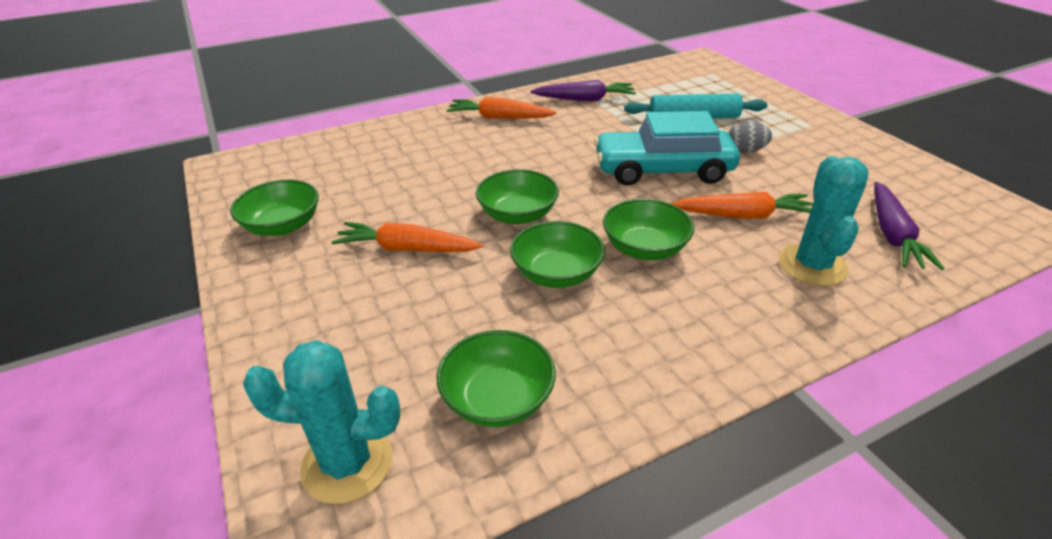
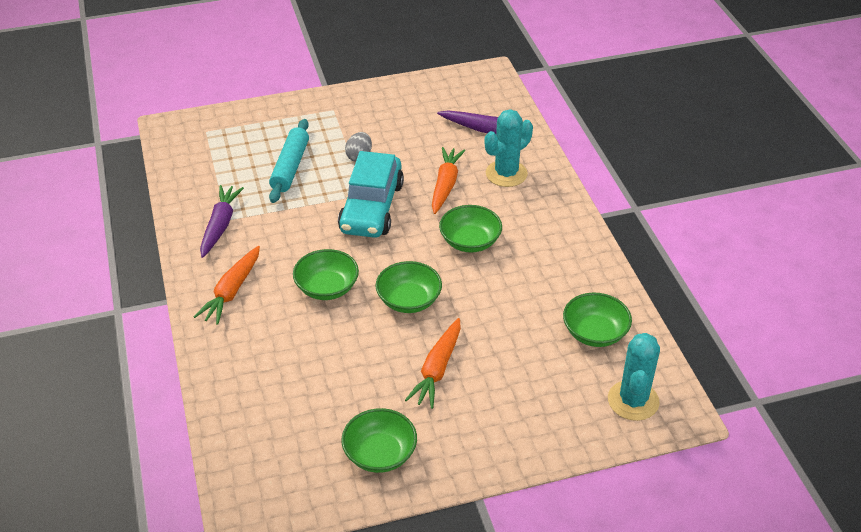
camera: 80 degrees left, 5 degrees up
green bowl [510,221,605,288] -> green bowl moved to [293,249,359,300]
turquoise cactus [779,156,869,286] -> turquoise cactus turned 60 degrees counterclockwise [485,109,533,187]

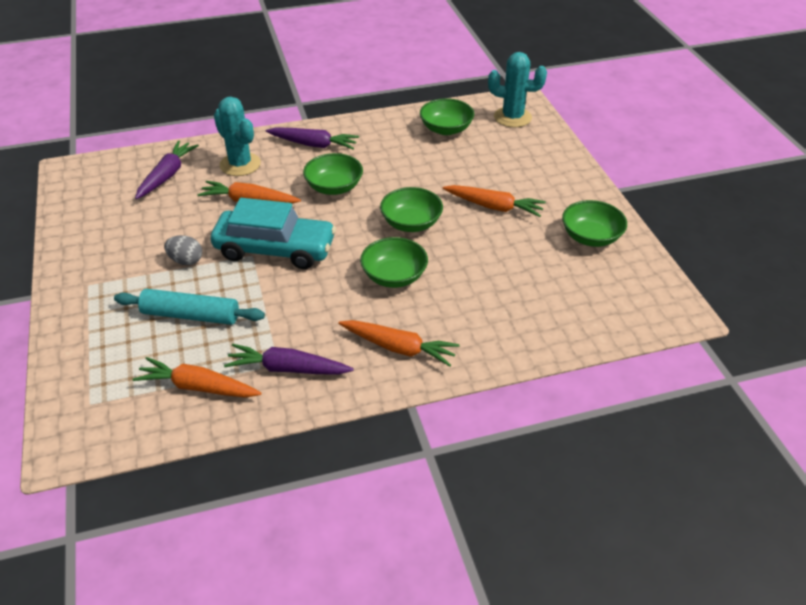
camera: 90 degrees left, 0 degrees up
none -> orange carrot [132,357,261,398]
none -> purple carrot [266,128,359,149]

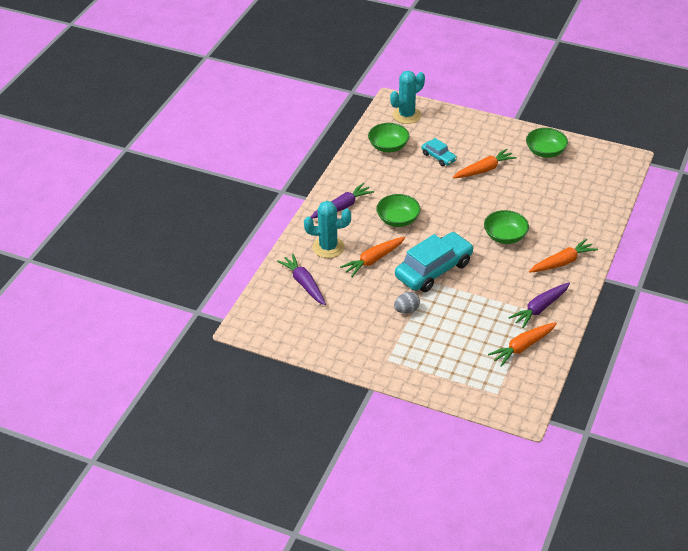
camera: 50 degrees left, 0 degrees up
turquoise rolling pin [114,289,265,325] -> none
green bowl [380,187,443,232] -> none
none -> turquoise car [421,138,457,166]

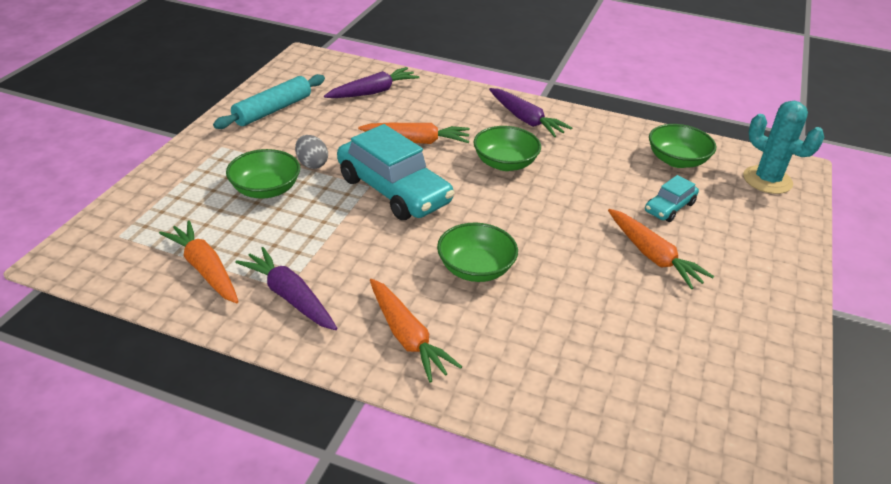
camera: 85 degrees right, 5 degrees down
turquoise cactus [304,201,351,258] -> none
orange carrot [340,237,405,277] -> orange carrot turned 135 degrees clockwise [358,123,470,144]
green bowl [526,128,568,158] -> green bowl moved to [226,149,300,199]
none -> turquoise rolling pin [213,74,325,129]

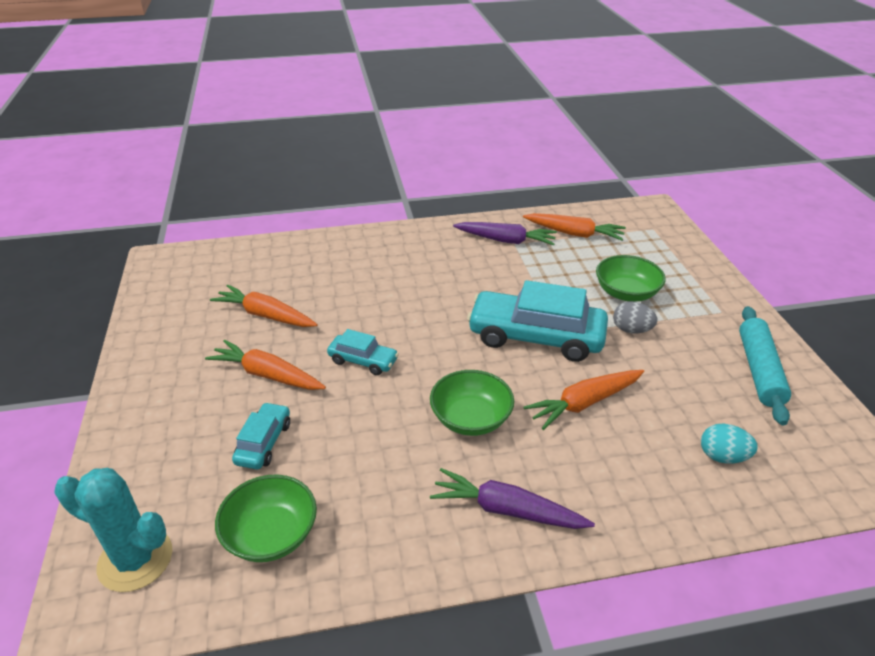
camera: 150 degrees right, 0 degrees up
purple carrot [324,67,420,98] -> turquoise egg [701,423,758,464]
orange carrot [370,279,462,383] -> orange carrot moved to [210,285,317,327]
green bowl [437,223,518,282] -> none
none -> turquoise car [327,329,399,375]

